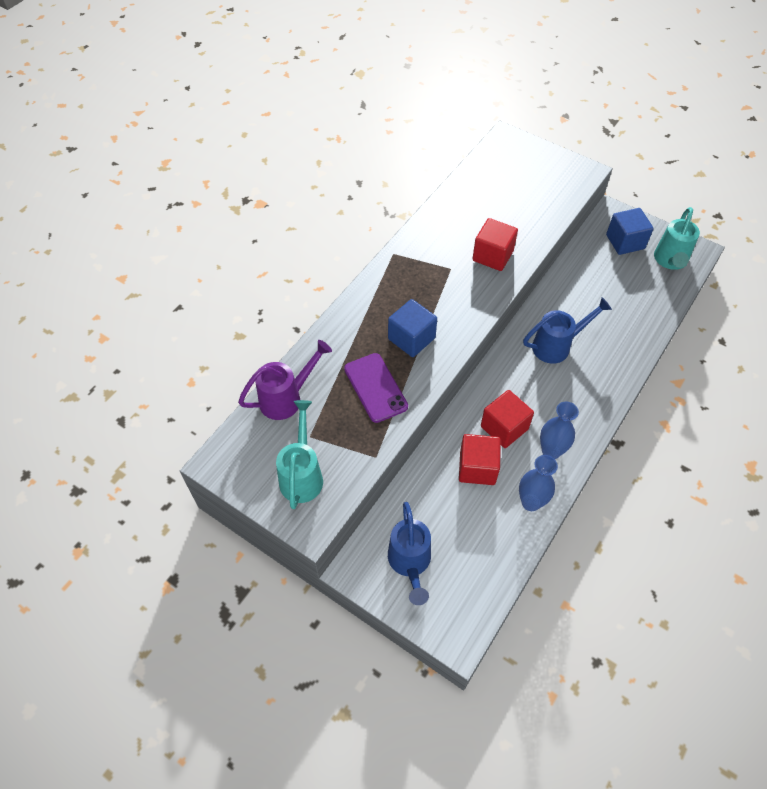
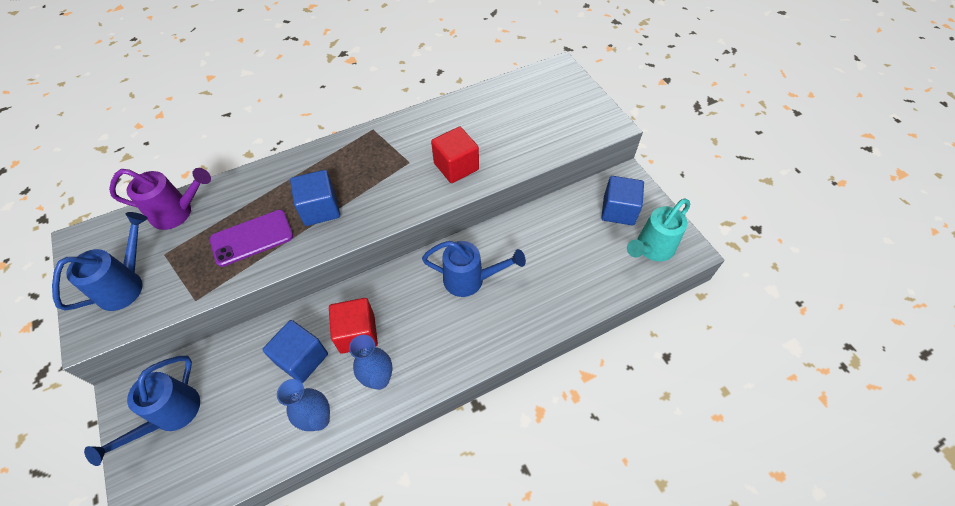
camera: 30 degrees right, 0 degrees up
turquoise watering can [276,400,323,509] -> blue watering can [52,212,148,311]
purple phone [344,353,408,423] -> purple phone turned 60 degrees clockwise [210,210,293,267]
red cube [459,434,501,485] -> blue cube [262,320,328,383]

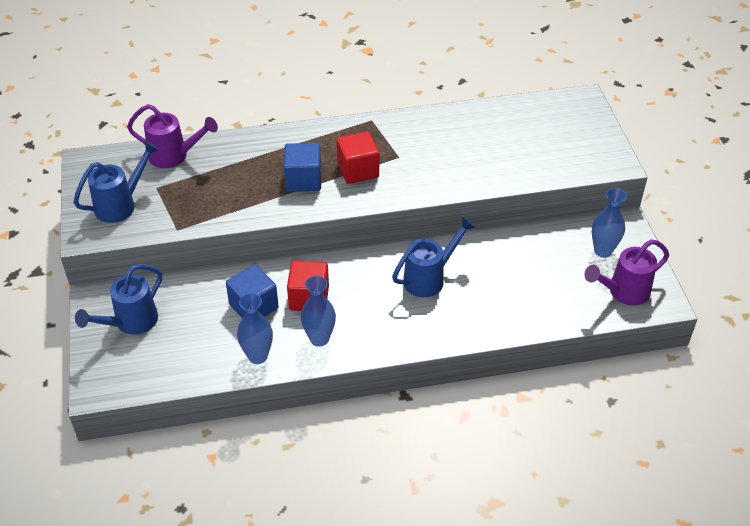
camera: 15 degrees right, 10 degrees down
purple phone [210,210,293,267] -> none
blue watering can [422,241,526,297] -> blue watering can turned 60 degrees counterclockwise [392,217,476,298]
red cube [431,127,479,183] -> red cube moved to [337,131,379,184]
blue cube [601,176,644,226] -> blue vase [592,188,627,258]
turquoise watering can [627,199,690,261] -> purple watering can [584,239,669,305]

